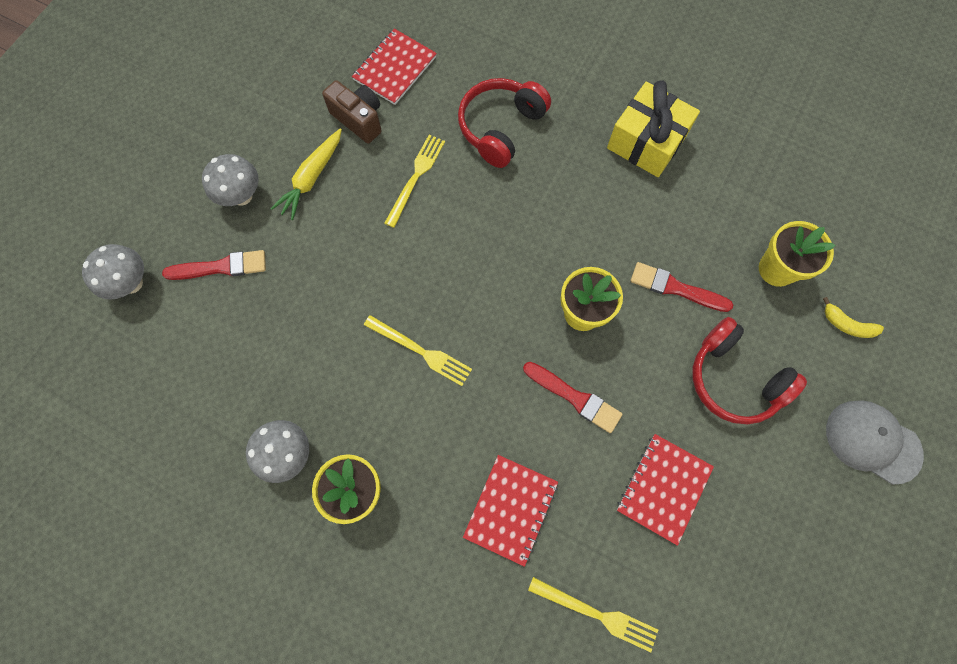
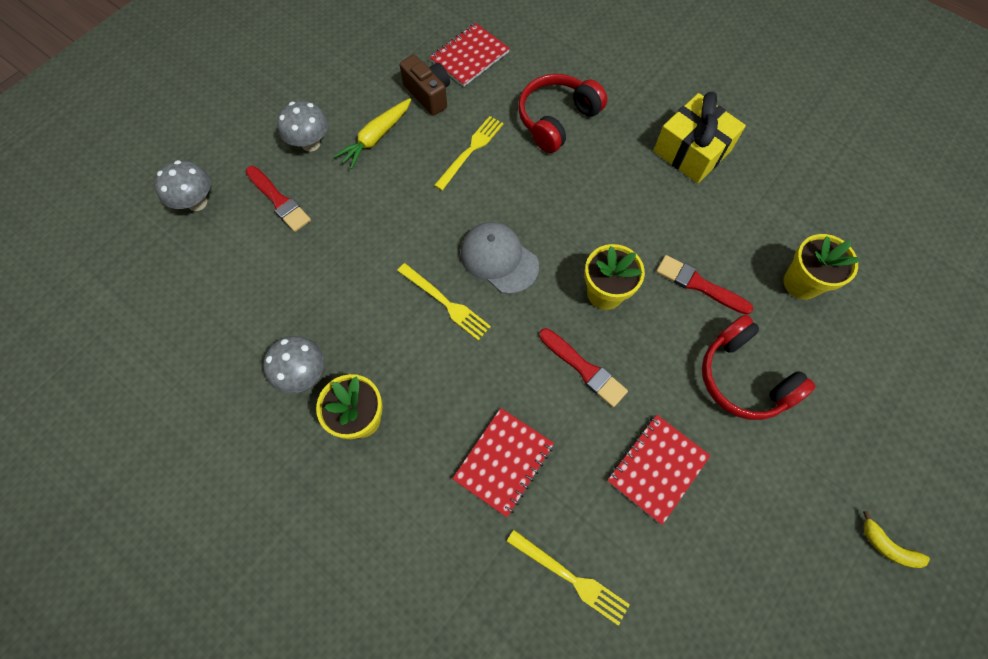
camera: 10 degrees right, 5 degrees down
red brush [162,250,266,280] -> red brush turned 45 degrees clockwise [246,166,311,232]
yellow banana [823,297,884,338] -> yellow banana moved to [863,511,930,568]
grey cap [826,400,924,485] -> grey cap moved to [460,222,539,294]

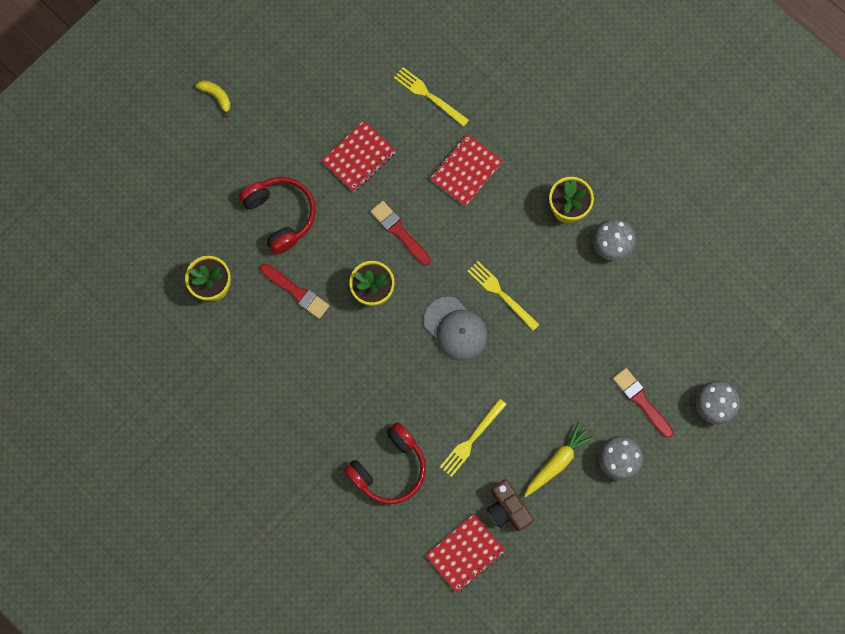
camera: 175 degrees left, 10 degrees up
yellow gift [653,92,746,183] -> none

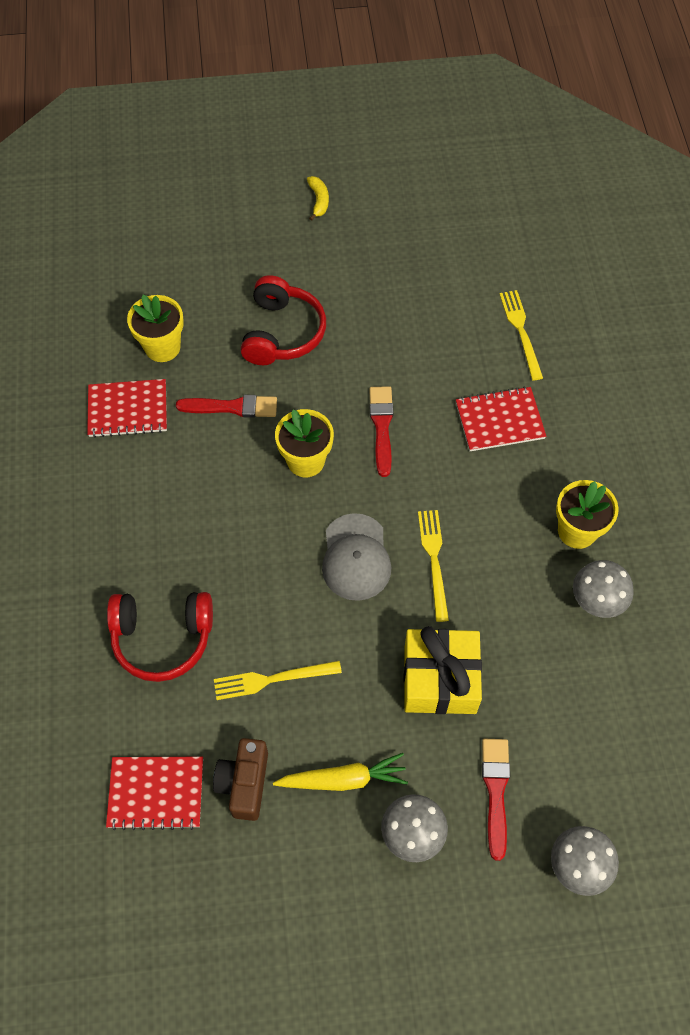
camera: 40 degrees right, 15 degrees down
red brush [260,264,329,319] -> red brush turned 75 degrees counterclockwise [176,395,277,418]
red notebook [321,120,396,192] -> red notebook moved to [87,379,167,438]
none -> yellow gift [404,626,482,714]

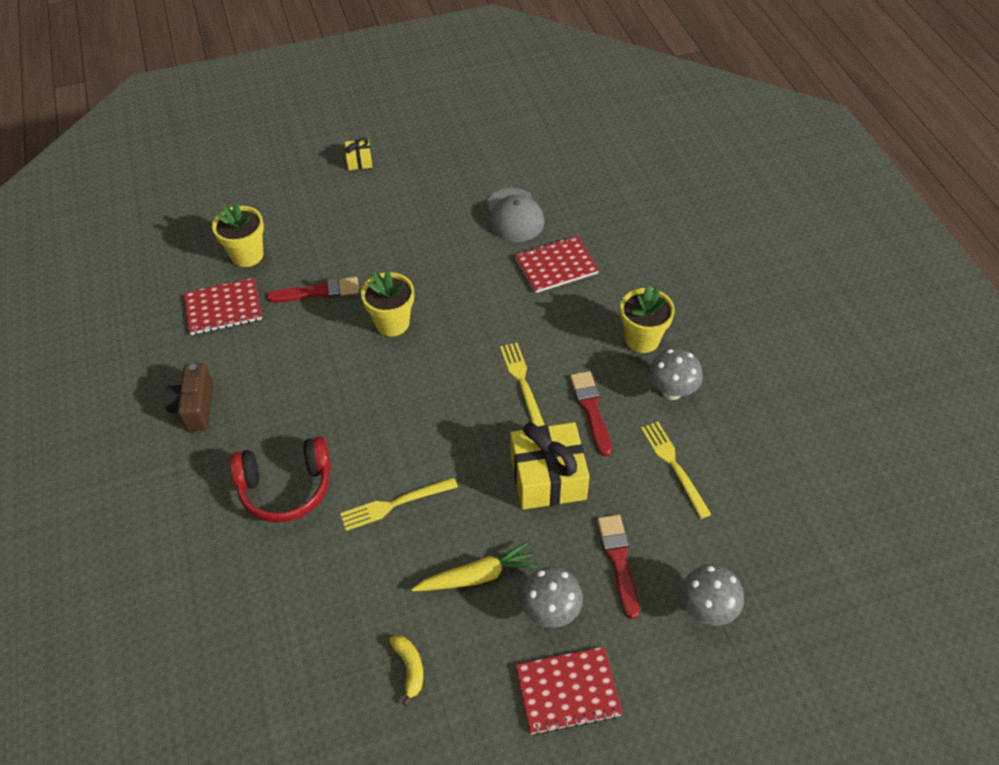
camera: 10 degrees left, 10 degrees down
red notebook [106,757,203,830] -> red notebook moved to [516,647,623,735]
brown camera [213,738,268,821] -> brown camera moved to [164,363,213,431]
red headphones [240,275,326,365] -> none
yellow banana [307,176,329,221] -> yellow banana moved to [389,635,423,706]
grey cap [322,513,391,601] -> grey cap moved to [486,188,545,242]
red brush [369,386,394,477] -> red brush moved to [570,371,612,456]
yellow fork [500,290,543,380] -> yellow fork moved to [641,422,711,519]
none -> yellow gift [345,137,372,170]

